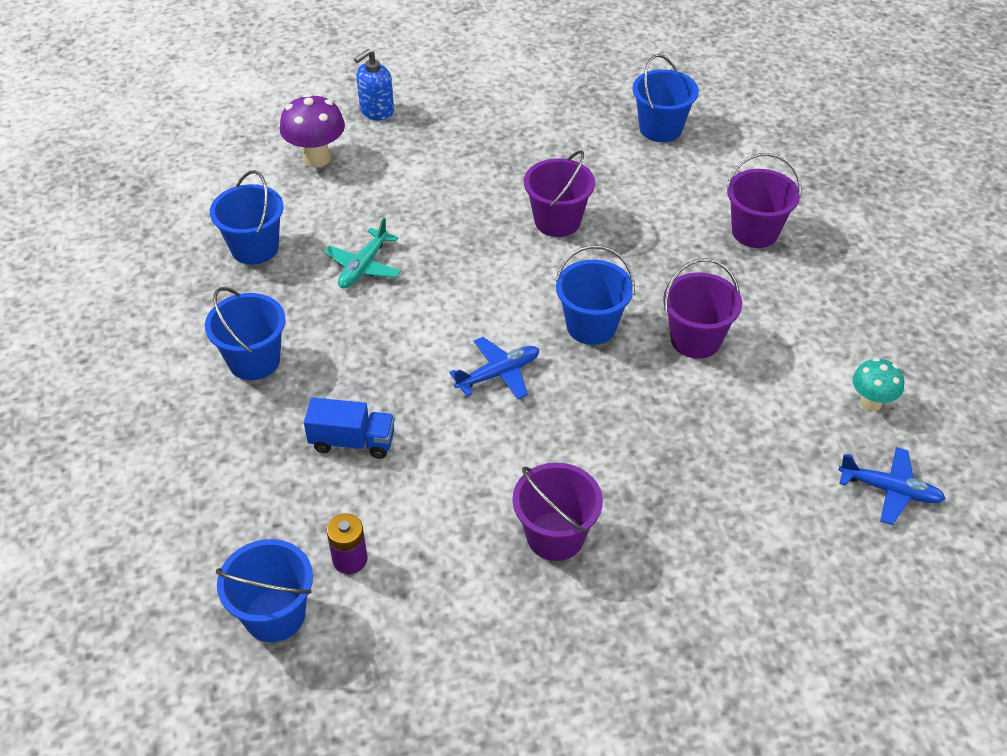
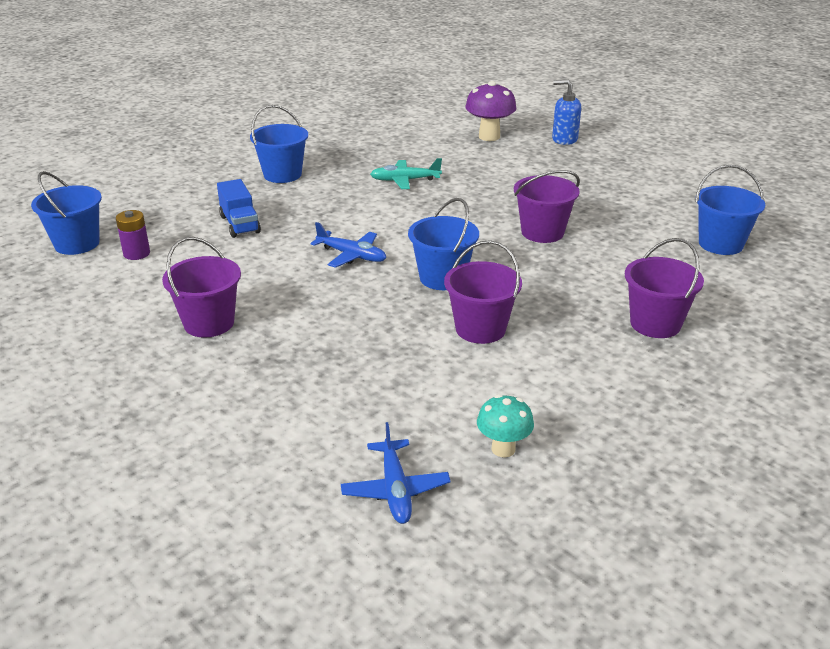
camera: 60 degrees right, 15 degrees down
blue bucket [210,170,284,265] -> none

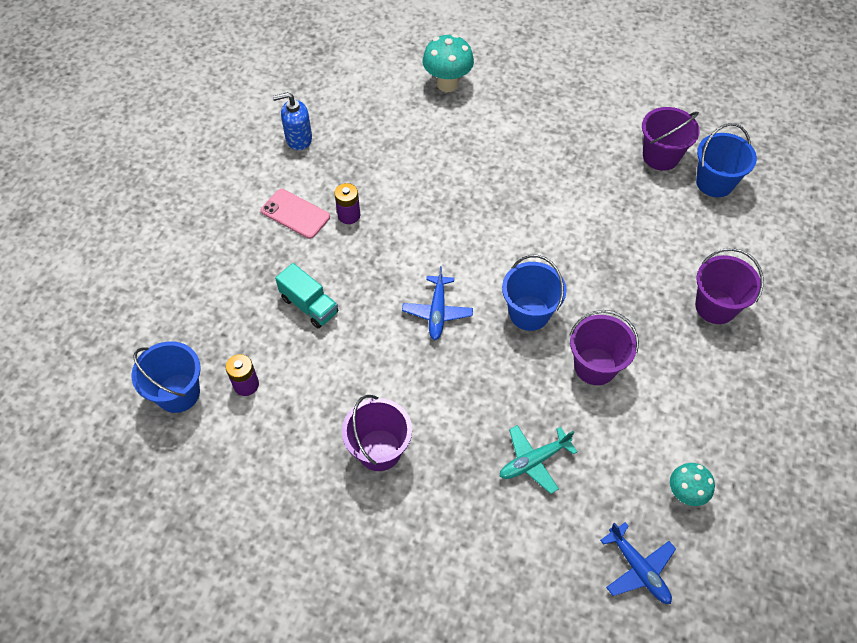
camera: 25 degrees left, 25 degrees up
blue truck [217,179,261,238] -> turquoise truck [275,263,338,328]
blue bucket [250,105,308,183] -> pink phone [261,189,330,239]
blue plane [310,222,386,268] -> blue plane turned 90 degrees clockwise [402,266,473,340]
turquoise plane [370,158,442,189] -> turquoise plane moved to [499,425,577,494]
purple mushroom [465,81,516,141] -> turquoise mushroom [423,34,474,92]
purple bucket [514,170,580,243] -> purple bucket moved to [642,107,700,171]
blue soap dispenser [552,80,581,145] -> blue soap dispenser moved to [273,92,312,150]
none -> purple battery [334,183,360,224]

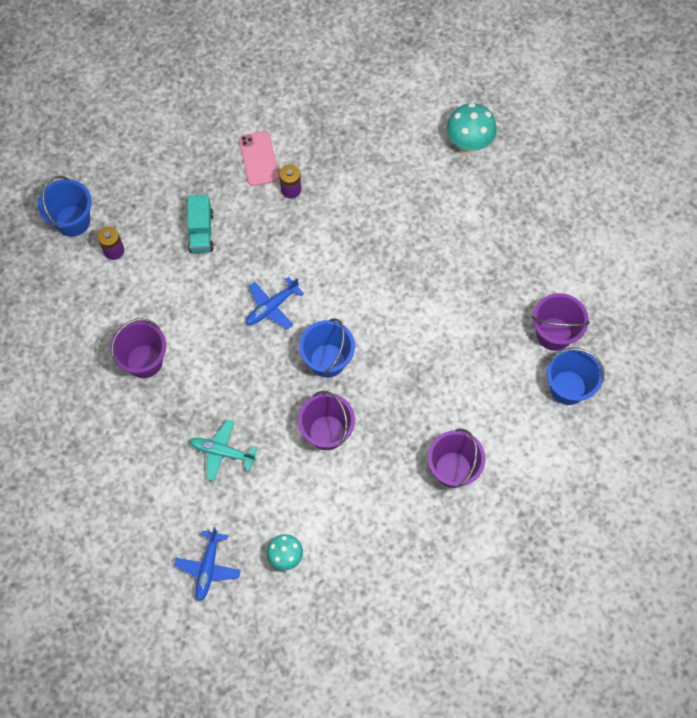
camera: 45 degrees right, 10 degrees up
blue soap dispenser [273,92,312,150] -> none

